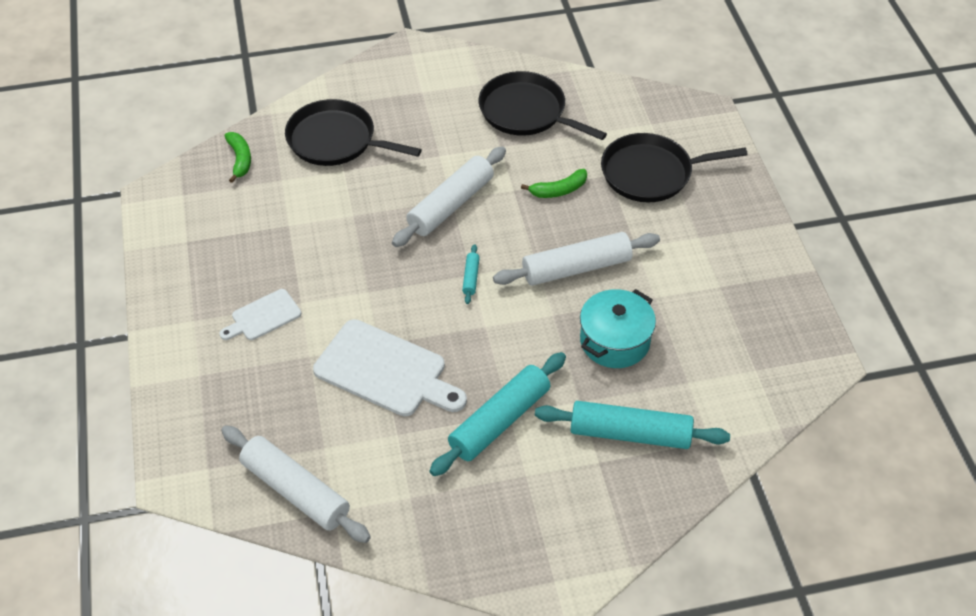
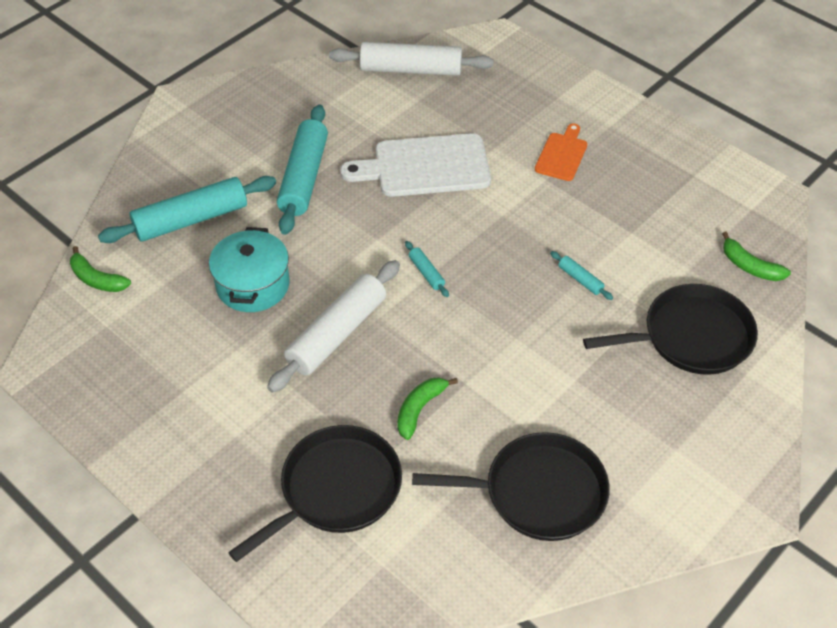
camera: 145 degrees right, 0 degrees up
white cutting board [219,289,301,340] -> orange cutting board [535,123,587,181]
white rolling pin [392,146,506,247] -> none
none -> green banana [70,246,131,292]
none -> turquoise rolling pin [550,251,613,300]

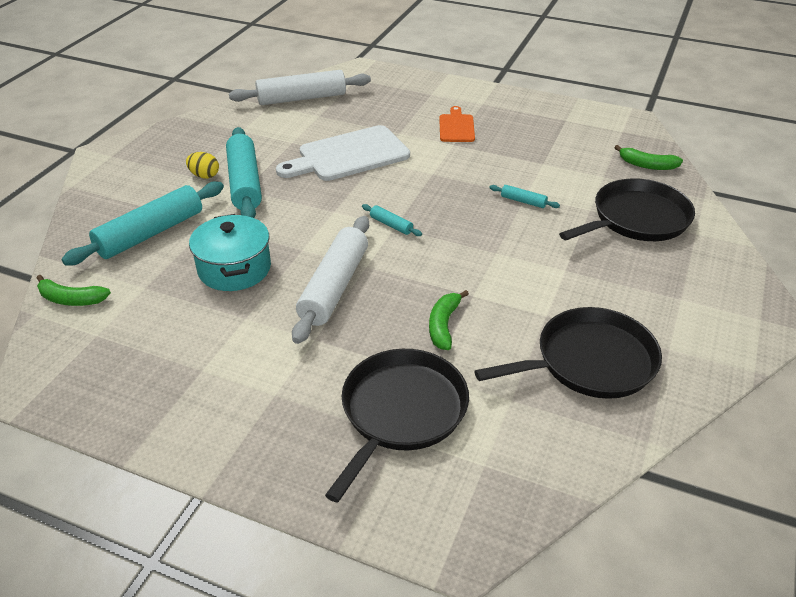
camera: 20 degrees left, 10 degrees down
none -> yellow egg [186,152,219,179]

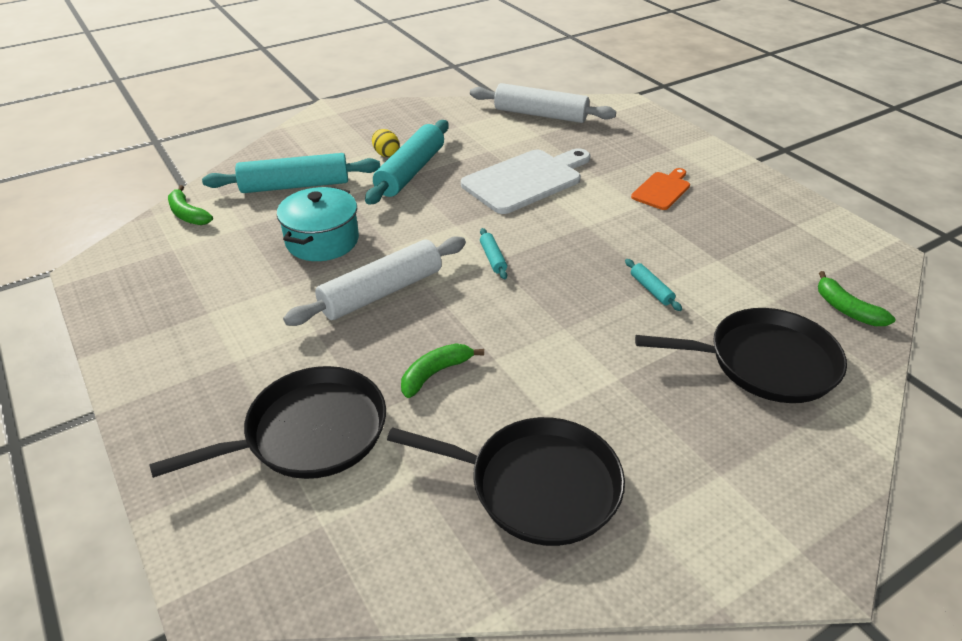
camera: 35 degrees right, 0 degrees up
white cutting board [276,125,410,181] -> white cutting board turned 135 degrees clockwise [461,148,590,214]

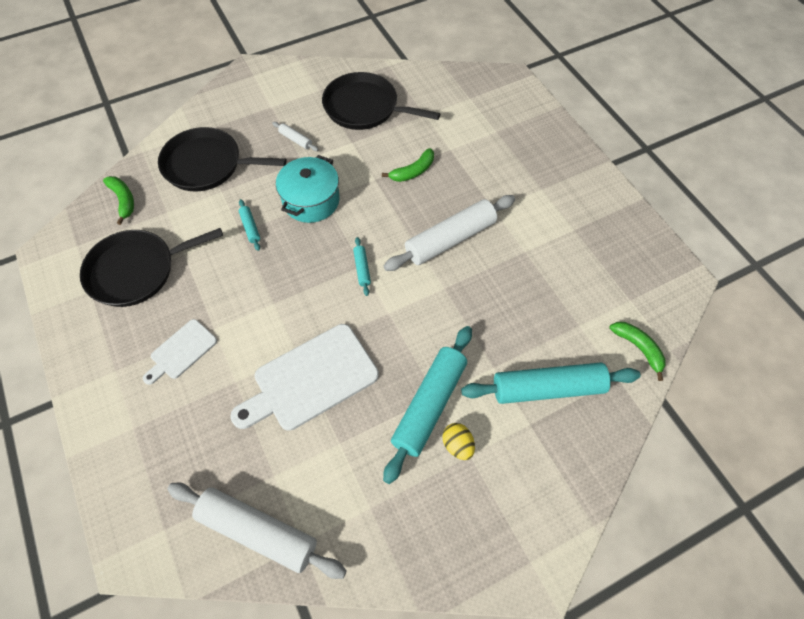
camera: 175 degrees left, 20 degrees up
black pan [149,366,386,479] -> black pan moved to [80,228,223,307]
turquoise pot [277,187,359,261] -> turquoise pot moved to [276,155,340,223]
orange cutting board [631,168,690,210] -> white cutting board [143,319,217,385]
none -> white rolling pin [272,122,319,151]

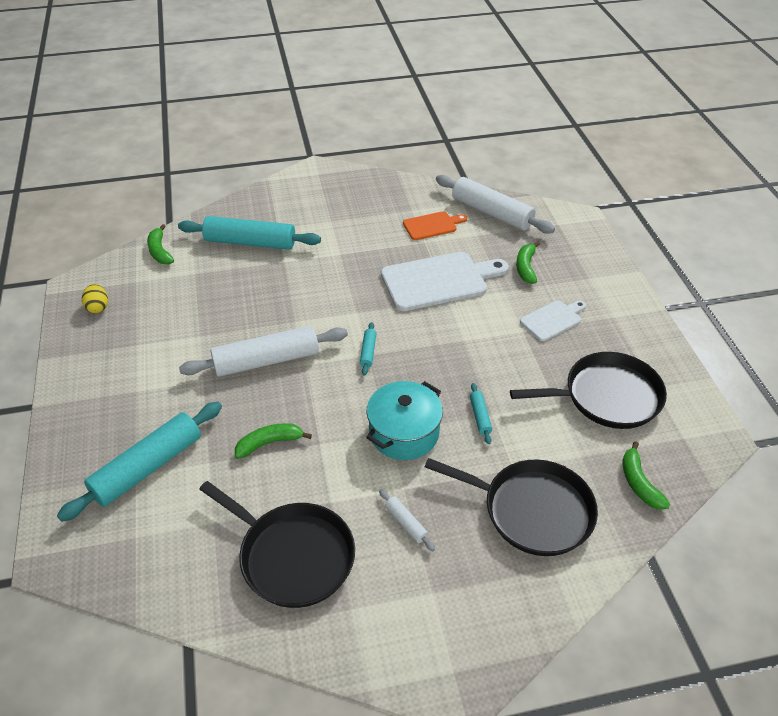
camera: 165 degrees left, 15 degrees down
turquoise rolling pin [383,326,472,484] -> turquoise rolling pin moved to [57,402,222,522]
yellow egg [443,423,475,460] -> yellow egg moved to [82,284,108,313]
none -> orange cutting board [403,211,467,240]
none -> green banana [516,242,540,284]

